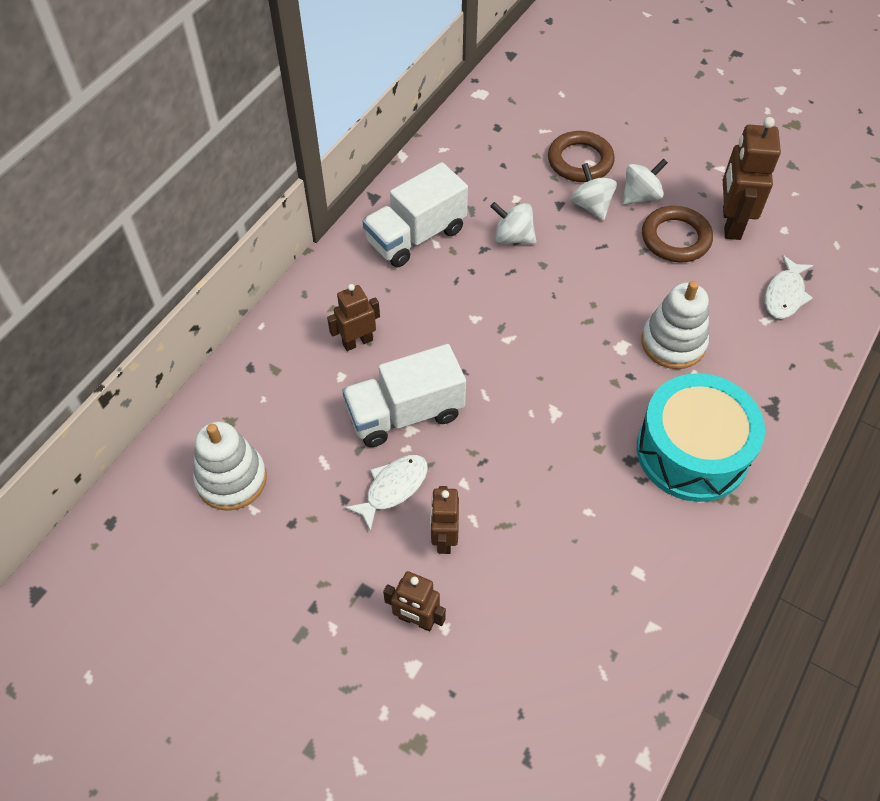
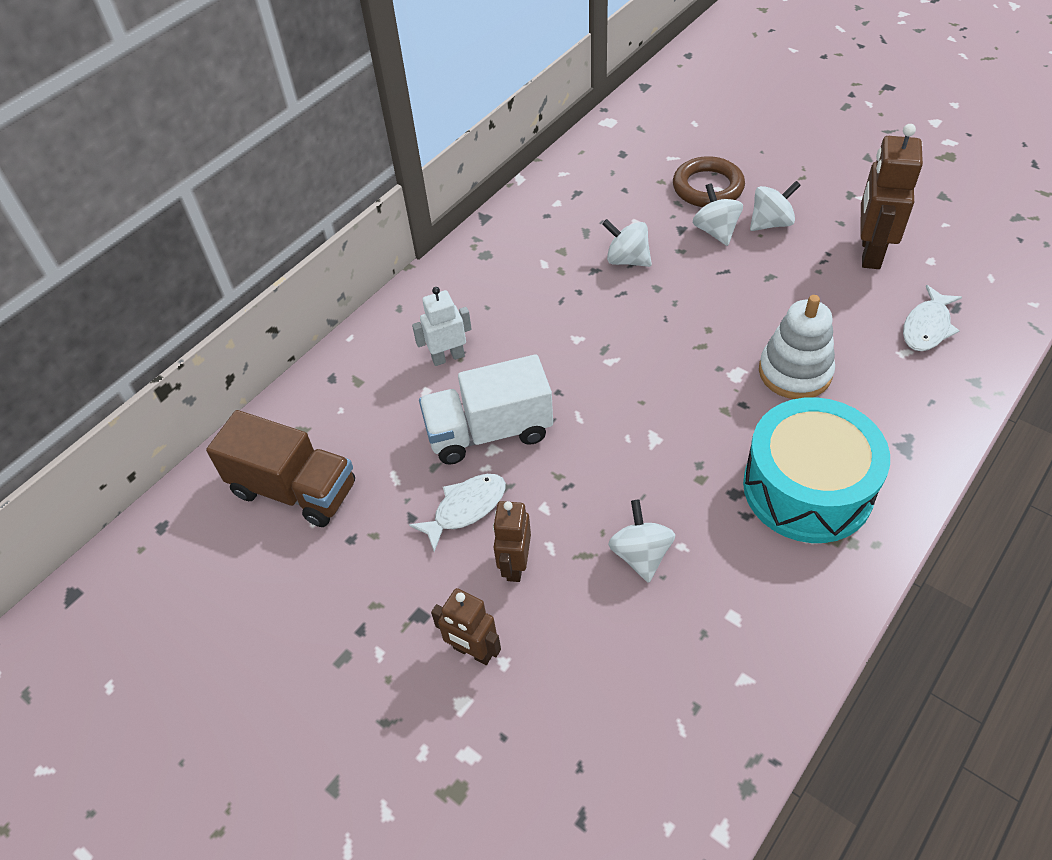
camera: 10 degrees right, 5 degrees down
white stacking toy [193,421,267,511] -> brown truck [206,410,355,527]
brown robot [327,284,380,351] -> white robot [412,287,472,366]
white truck [363,162,468,267] -> none
brown ring [642,206,713,262] -> none
none -> white spinning top [608,499,675,583]

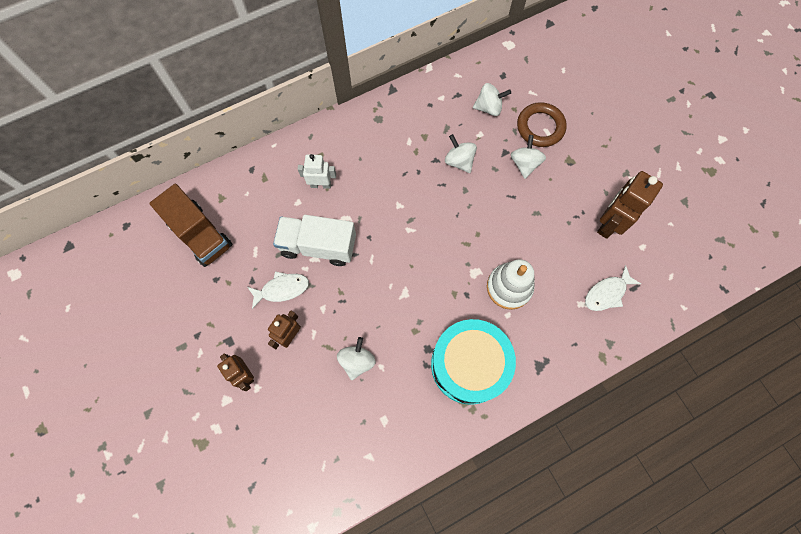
camera: 20 degrees right, 20 degrees up
white spinning top [750,181,801,231] -> white spinning top moved to [473,83,511,116]

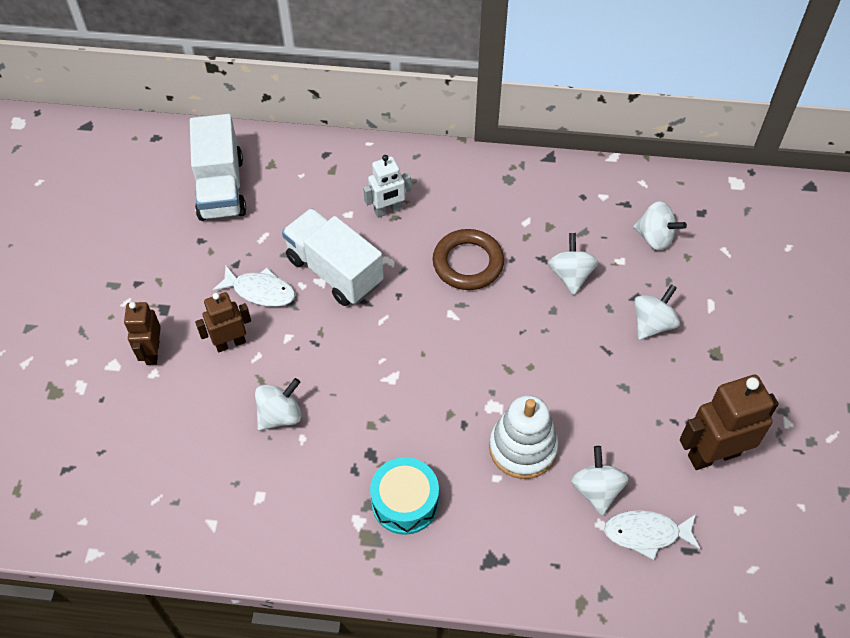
camera: 35 degrees right, 15 degrees down
brown truck [149,184,233,267] -> white truck [190,114,246,221]
white robot [298,154,336,189] -> white robot turned 120 degrees clockwise [363,155,411,218]
turquoise drum [431,319,516,405] -> turquoise drum [370,457,439,535], size x0.60
brown ring [517,102,567,147] -> brown ring moved to [433,229,504,290]
none -> white spinning top [571,446,629,515]

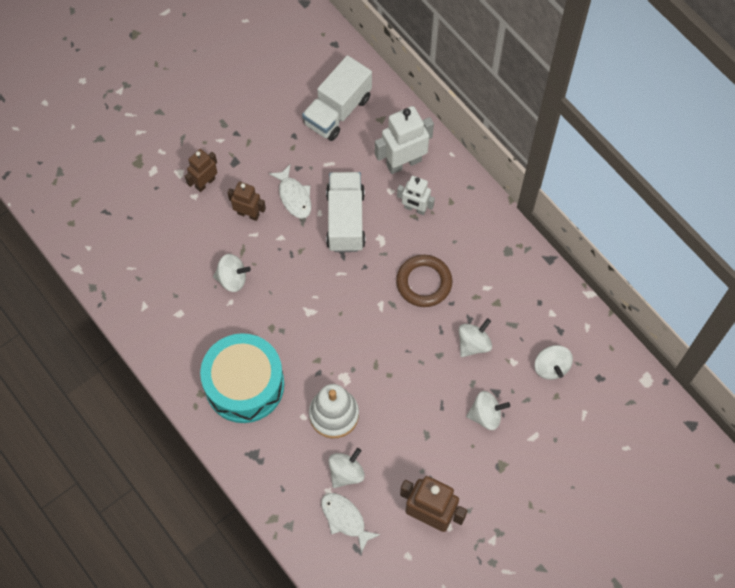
camera: 45 degrees right, 10 degrees up
turquoise drum [370,457,439,535] -> turquoise drum [200,333,284,423], size x1.68
none -> white robot [375,106,434,174]

